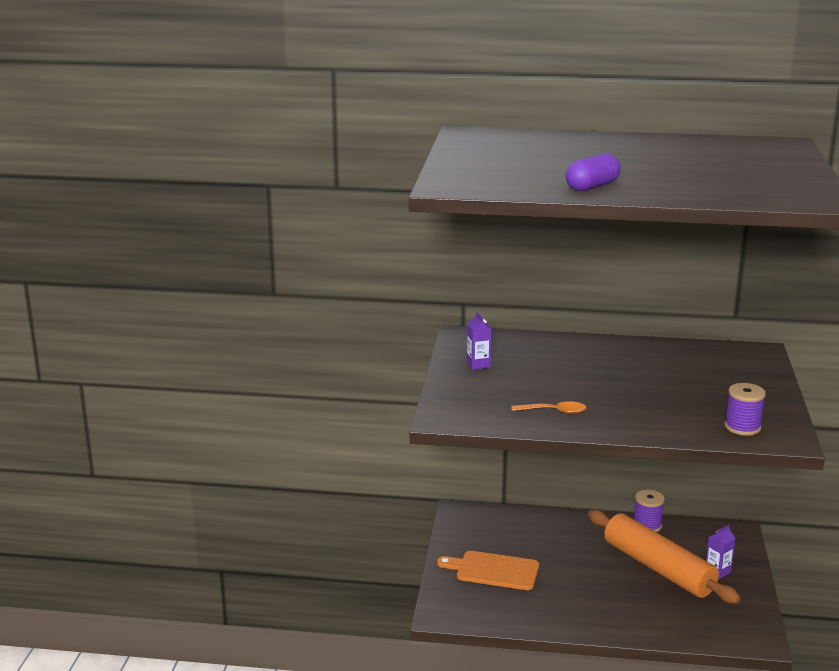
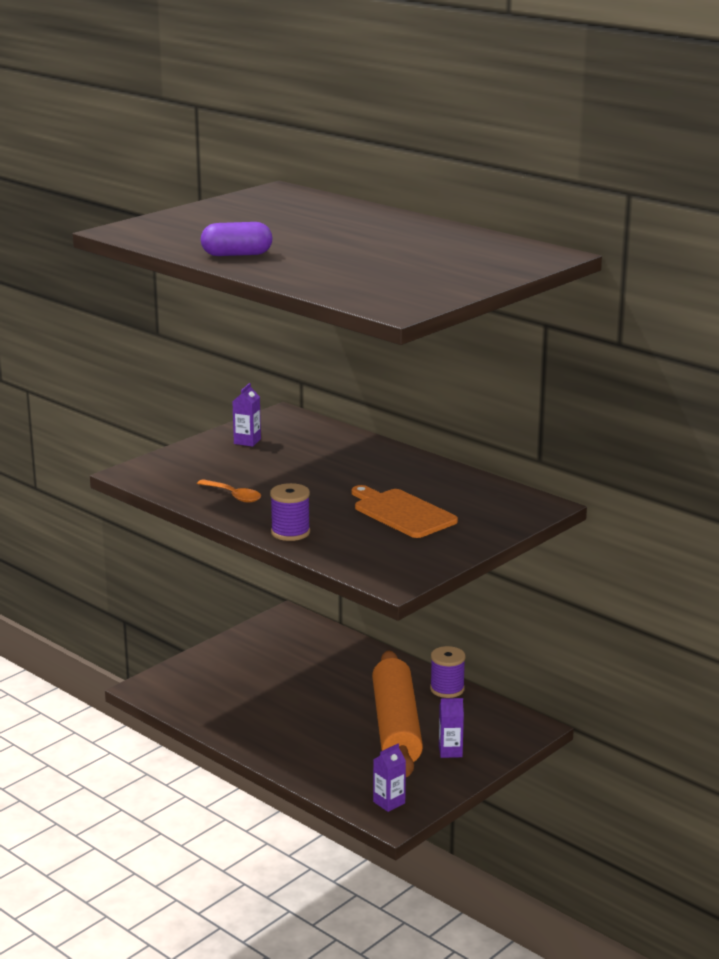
camera: 35 degrees right, 0 degrees up
orange cutting board [437,551,539,590] -> orange cutting board moved to [351,485,458,538]
purple spool [725,383,766,436] -> purple spool moved to [270,483,310,541]
none -> purple carton [373,744,406,812]

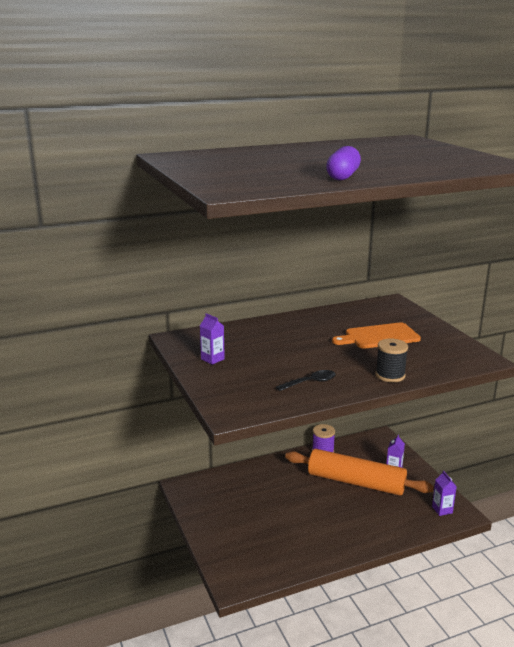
camera: 65 degrees left, 0 degrees up
orange spoon [197,479,261,503] -> black spoon [276,370,336,391]
purple spool [270,483,310,541] -> black spool [375,339,408,382]

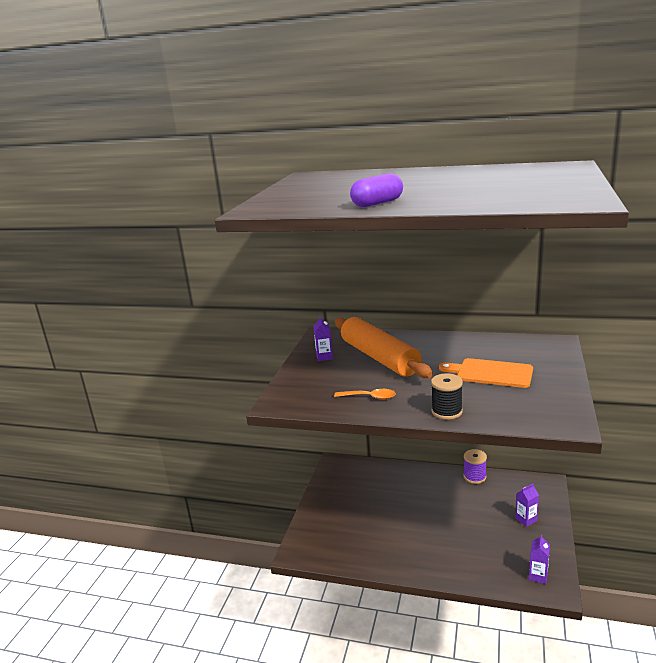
camera: 40 degrees right, 0 degrees up
black spoon [276,370,336,391] -> orange spoon [334,389,396,400]
orange rolling pin [285,449,434,496] -> orange rolling pin moved to [335,317,433,378]

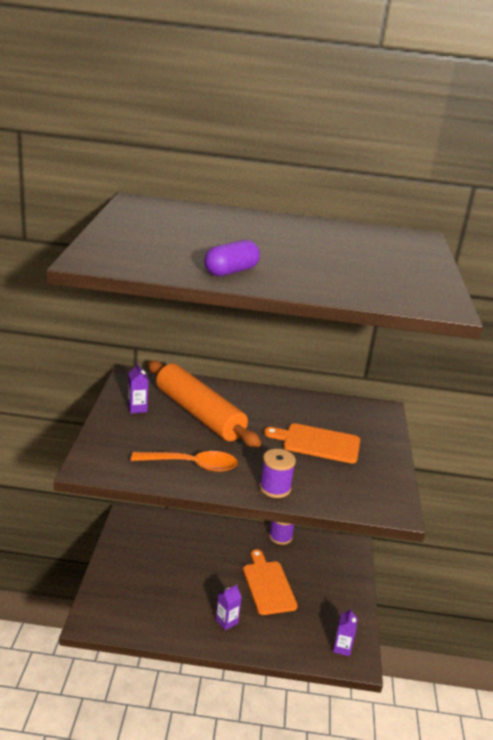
camera: 15 degrees left, 5 degrees up
orange spoon [334,389,396,400] -> orange spoon [131,451,238,472], size x1.57
black spool [431,373,463,420] -> purple spool [259,449,296,498]
purple carton [516,483,539,527] -> purple carton moved to [216,585,242,630]
none -> orange cutting board [243,550,298,615]

